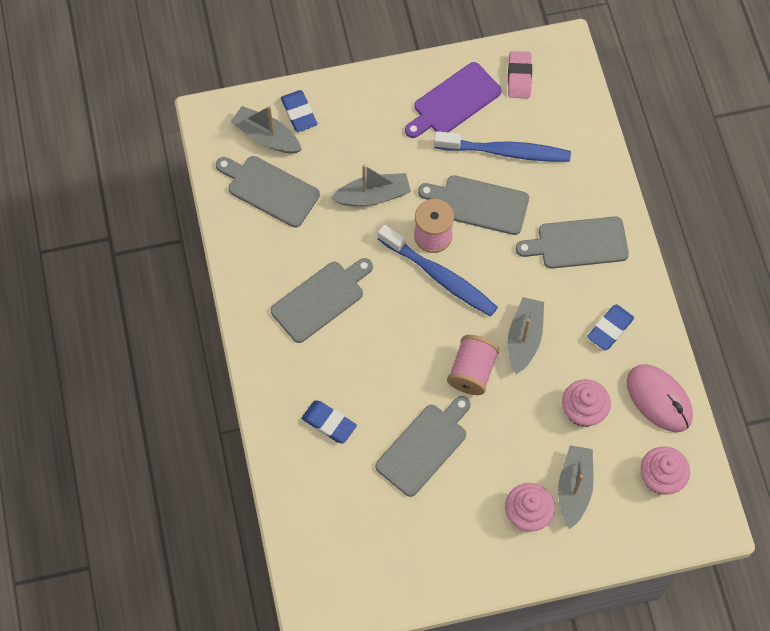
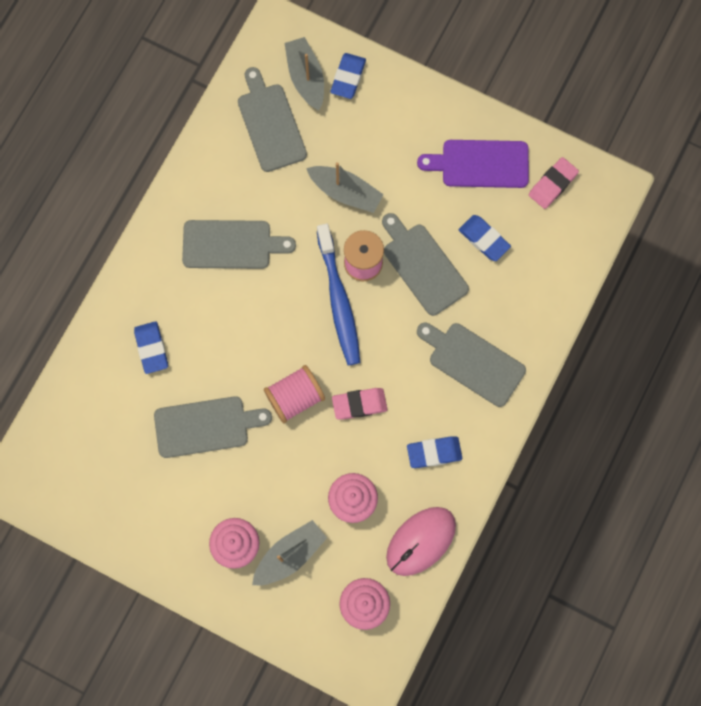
camera: 40 degrees right, 10 degrees up
blue toothbrush [434,131,571,162] -> blue eraser [459,215,511,261]
grey boat [508,297,544,374] -> pink eraser [332,388,388,420]
pink mouse [627,364,693,432] -> pink mouse turned 45 degrees clockwise [386,507,456,576]

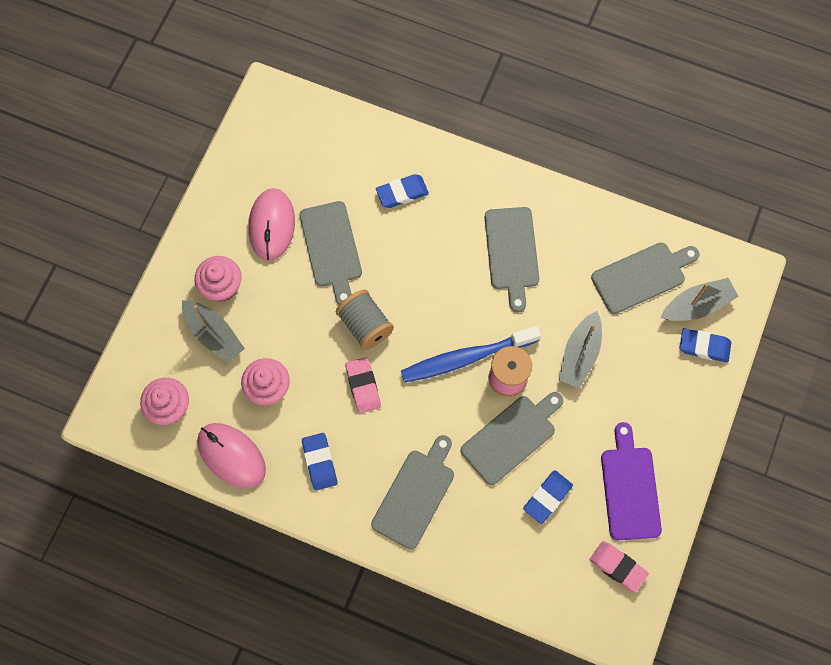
camera: 85 degrees right, 5 degrees down
pink spool [264,365,325,423] -> grey spool [336,290,394,350]
none -> pink mouse [248,188,295,261]

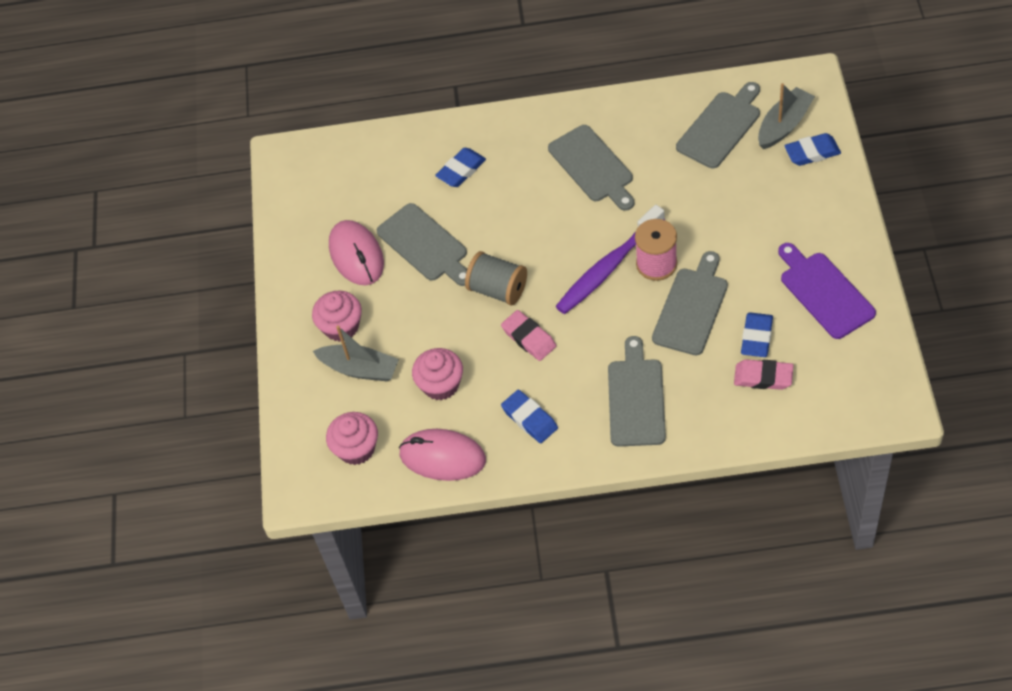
camera: 20 degrees left, 15 degrees down
blue toothbrush [401,326,541,382] -> purple toothbrush [555,205,665,314]
grey boat [559,311,602,388] -> none
pink eraser [589,541,649,593] -> pink eraser moved to [734,359,794,390]

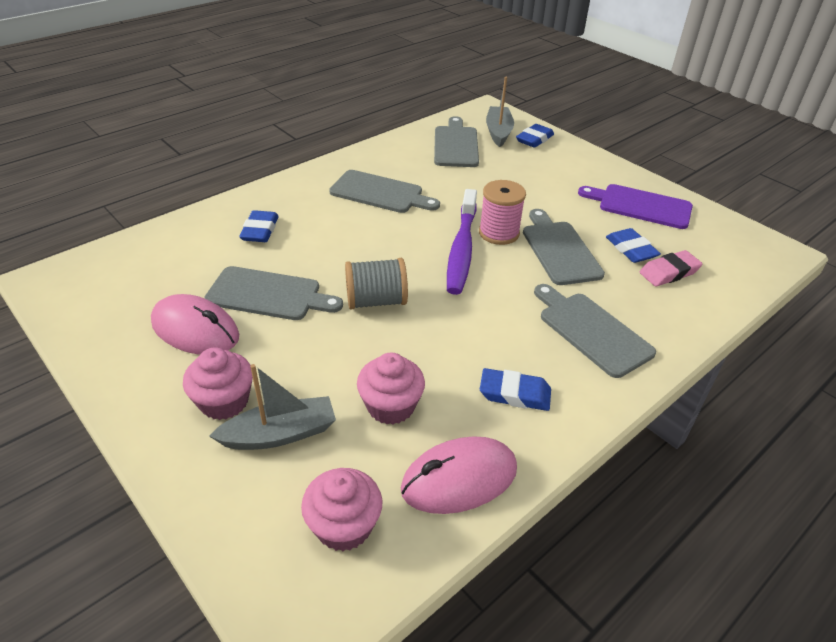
camera: 45 degrees left, 15 degrees down
pink eraser [501,310,556,361] -> none

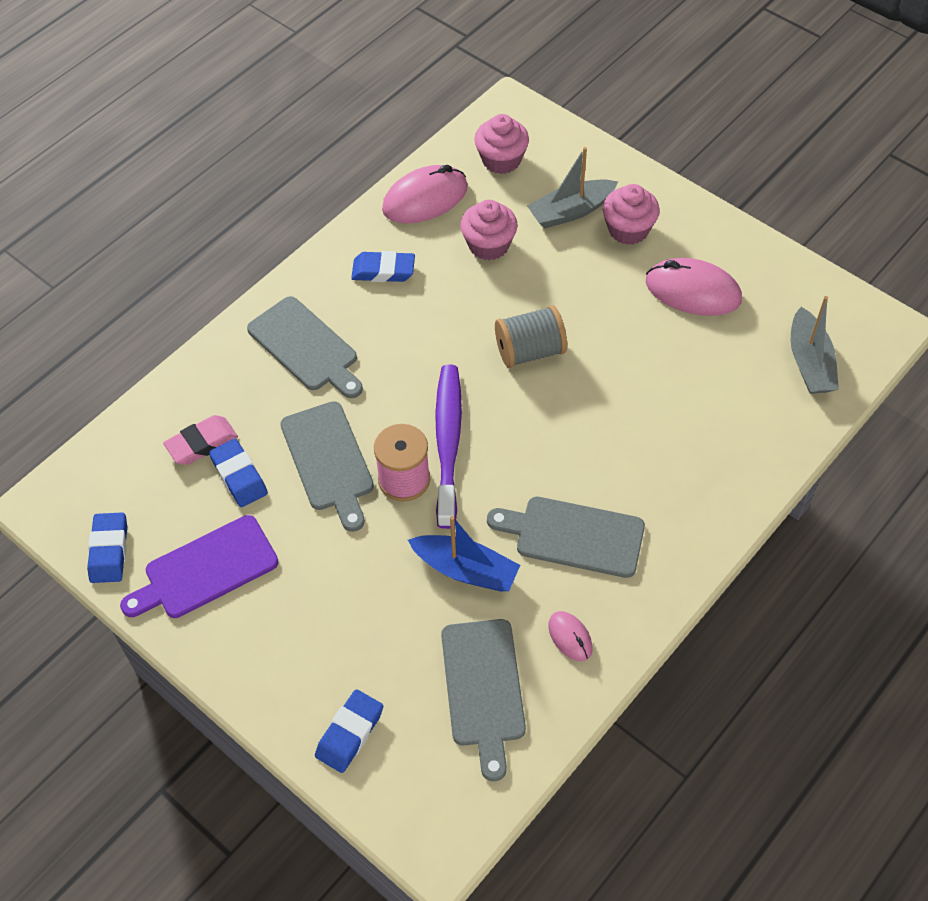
camera: 175 degrees right, 15 degrees up
grey cutting board [204,266,343,320] -> none
blue eraser [239,210,279,242] -> blue eraser moved to [87,512,127,583]
grey boat [486,77,514,147] -> grey boat moved to [791,296,839,394]
purple cutting board [578,184,693,229] -> purple cutting board turned 135 degrees clockwise [120,515,279,618]
none -> blue boat [408,516,520,591]
none -> pink mouse [548,611,593,661]

